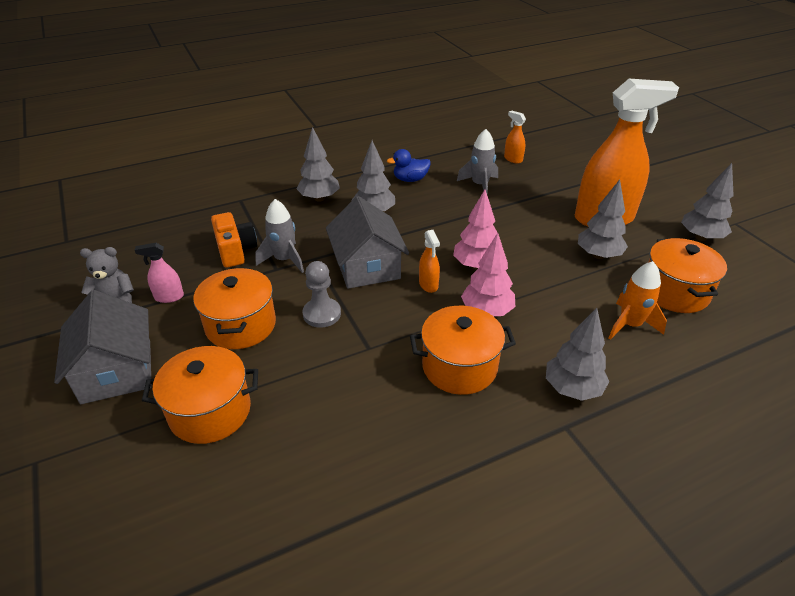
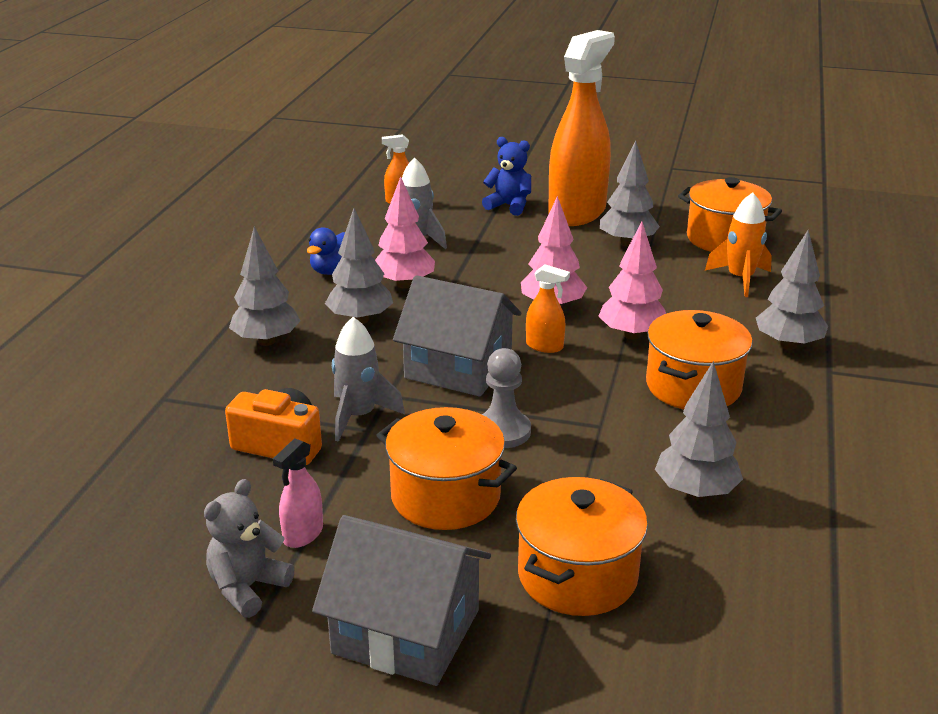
camera: 50 degrees left, 10 degrees down
grey tree [681,163,734,241] -> grey tree moved to [655,361,743,499]
none -> pink tree [375,176,435,288]
none -> blue teddy bear [482,137,531,216]

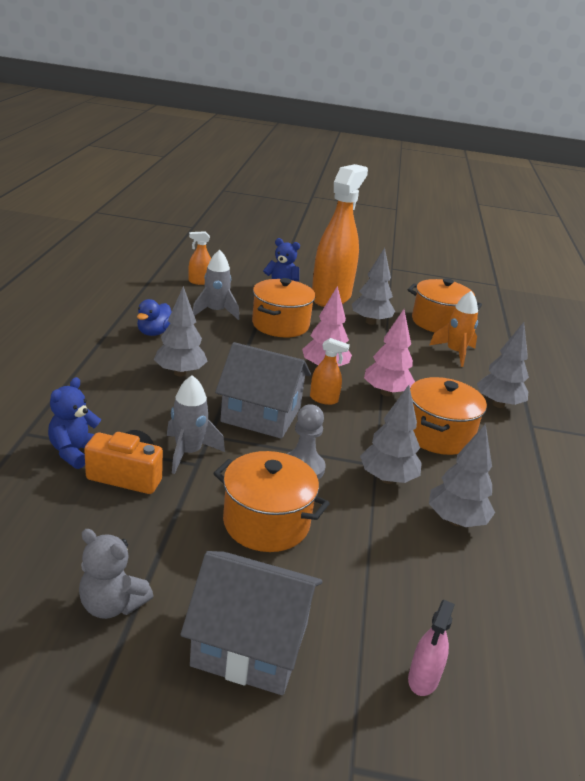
camera: 10 degrees left, 0 degrees up
grey teddy bear [204,479,295,618] -> grey teddy bear turned 90 degrees counterclockwise [79,529,153,619]
grey tree [229,226,301,346] -> grey tree moved to [360,385,422,484]
pink spray bottle [273,438,323,548] -> pink spray bottle moved to [408,600,455,696]
pink tree [375,176,435,288] -> none
orange pot [516,477,648,616] -> orange pot moved to [252,278,315,337]
none -> blue teddy bear [48,377,101,469]

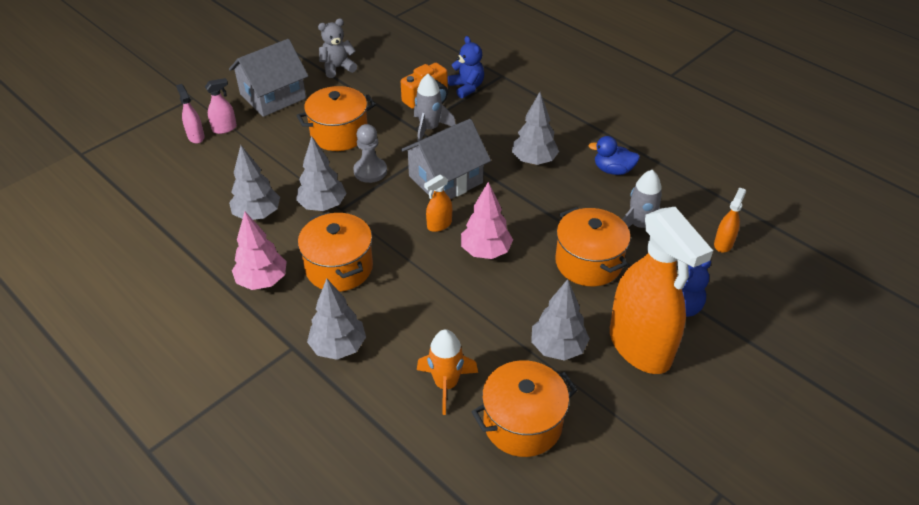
camera: 130 degrees right, 15 degrees up
blue duck [137,299,172,336] -> blue duck turned 45 degrees counterclockwise [588,136,640,175]
pink tree [364,309,415,396] -> pink tree moved to [232,211,287,290]
none -> pink spray bottle [205,78,237,134]

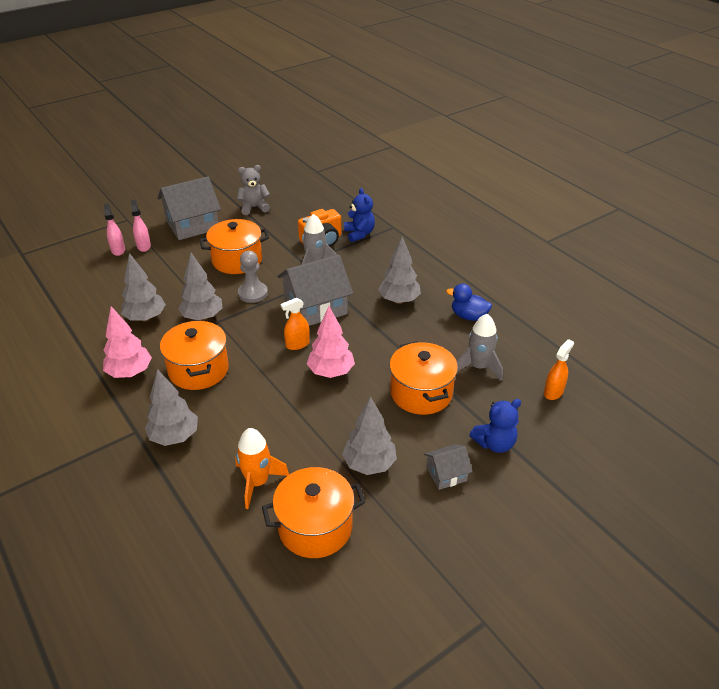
camera: 10 degrees right, 5 degrees down
pink spray bottle [205,78,237,134] -> pink spray bottle turned 90 degrees counterclockwise [131,200,151,252]
orange spray bottle [610,207,713,374] -> grey house [424,444,473,490]

